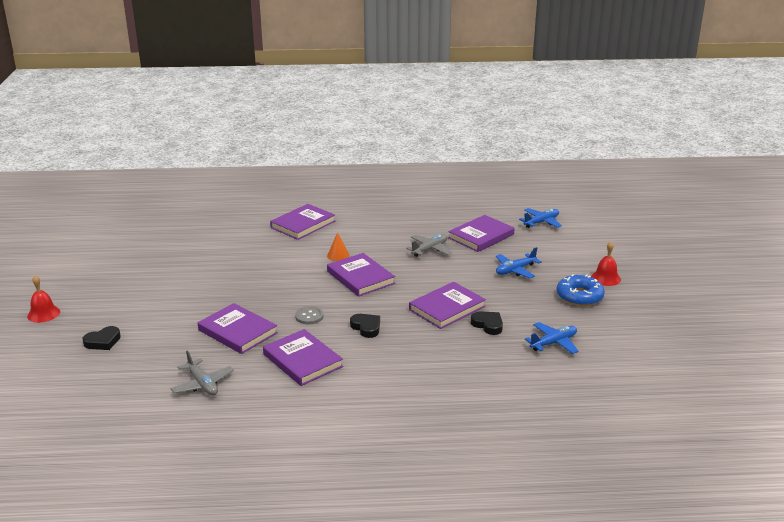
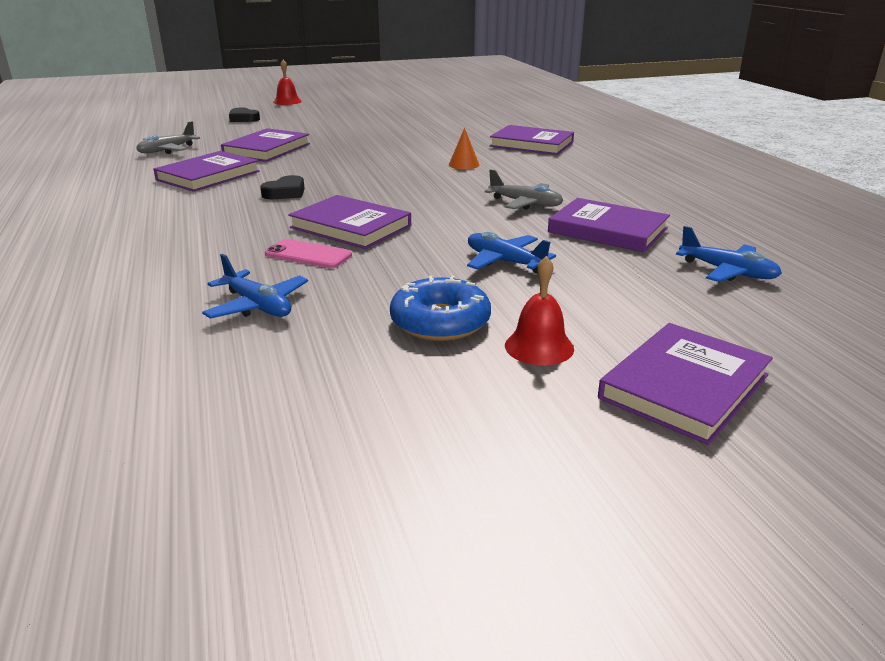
camera: 75 degrees right, 0 degrees up
grey button [295,306,324,324] -> none
purple book [327,253,395,297] -> purple book moved to [598,323,773,445]
black heart [471,311,503,335] -> pink phone [265,239,352,268]

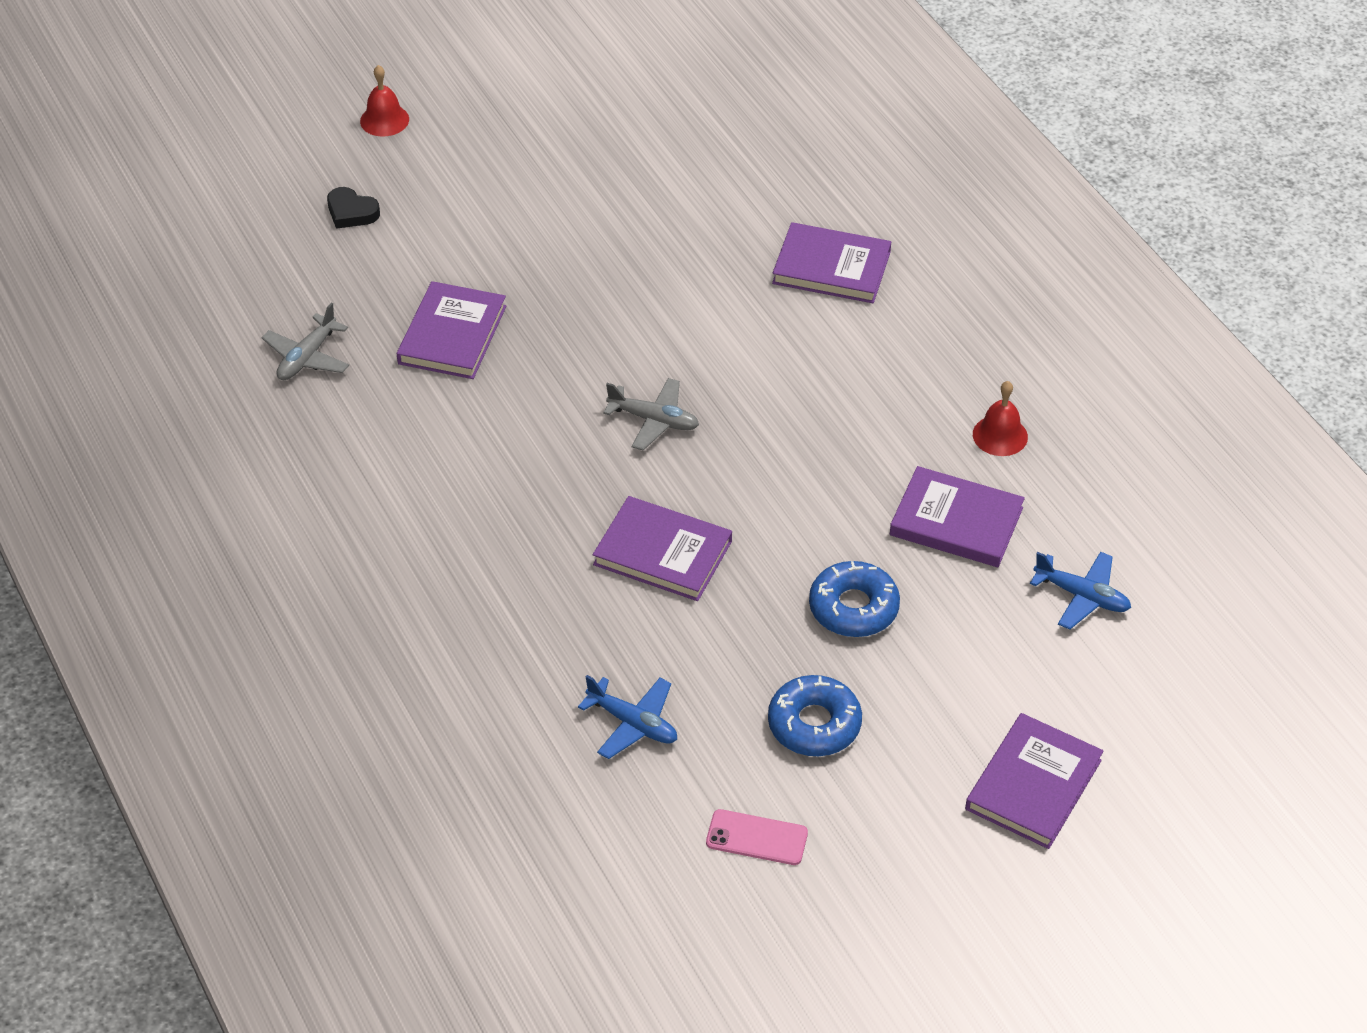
camera: 10 degrees left, 20 degrees up
purple book [154,151,260,192] -> none
black heart [260,175,305,199] -> none
pink phone [265,239,352,268] -> pink phone moved to [706,809,808,865]
orange cone [449,128,479,169] -> none
blue plane [467,232,556,274] -> blue donut [809,561,900,637]
grey plane [485,169,563,210] -> grey plane moved to [603,378,699,451]
red bell [505,256,574,365] -> red bell moved to [973,381,1028,456]

